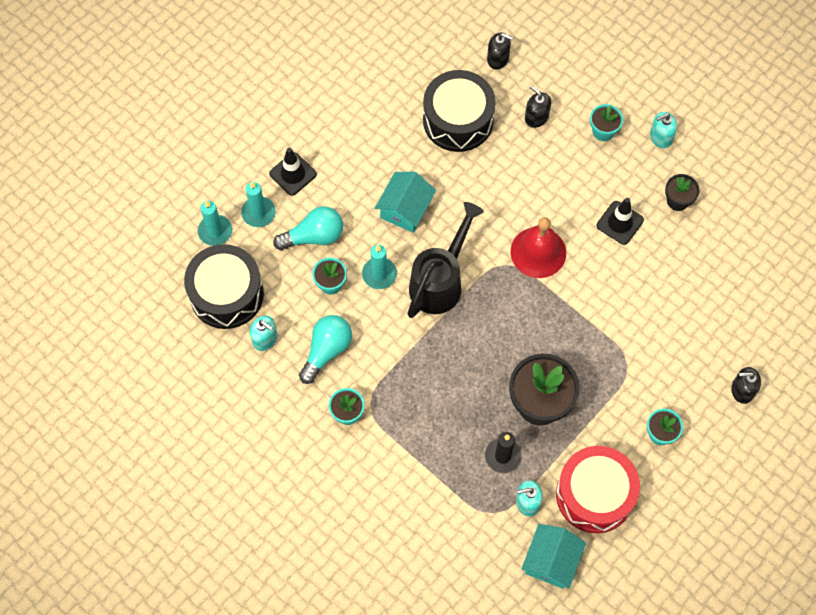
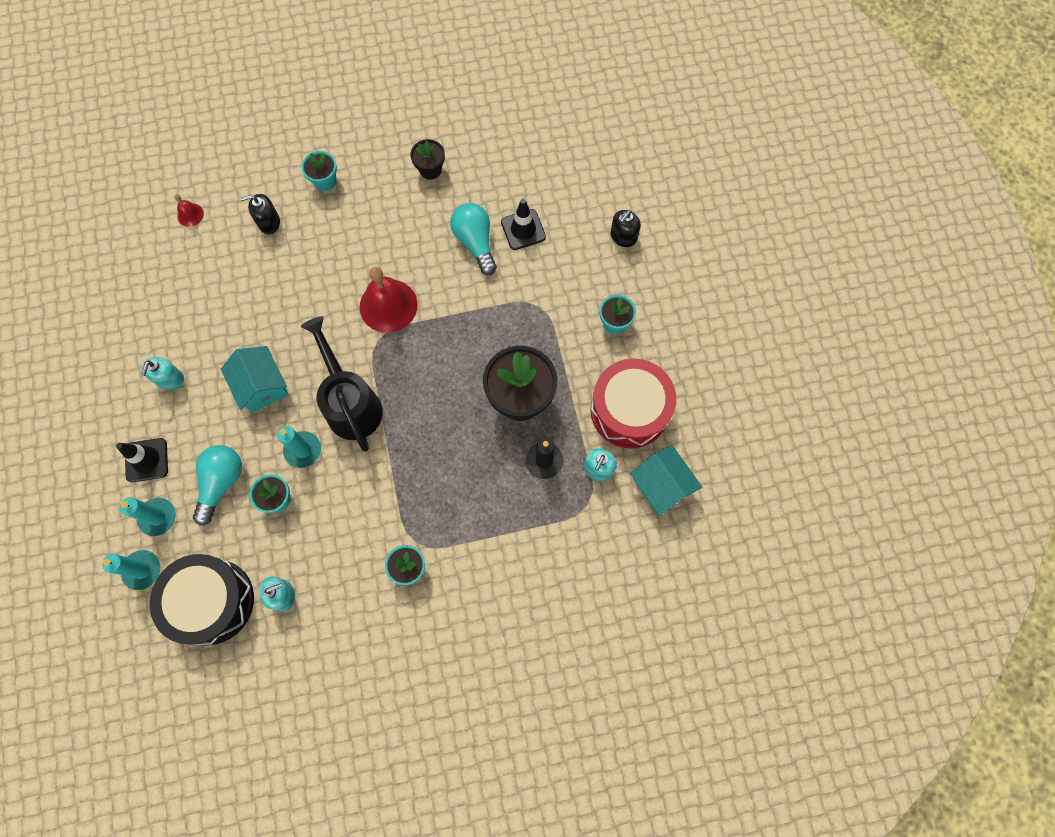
camera: 55 degrees left, 5 degrees up
turquoise light bulb [299,315,352,384] -> turquoise light bulb moved to [450,203,497,275]
black drum [423,70,496,152] -> none
black soap dispenser [487,32,513,69] -> red bell [174,194,204,227]
black traffic cone [597,198,644,245] -> black traffic cone moved to [501,199,546,250]
turquoise soap dispenser [650,112,677,148] -> turquoise soap dispenser moved to [141,357,184,390]

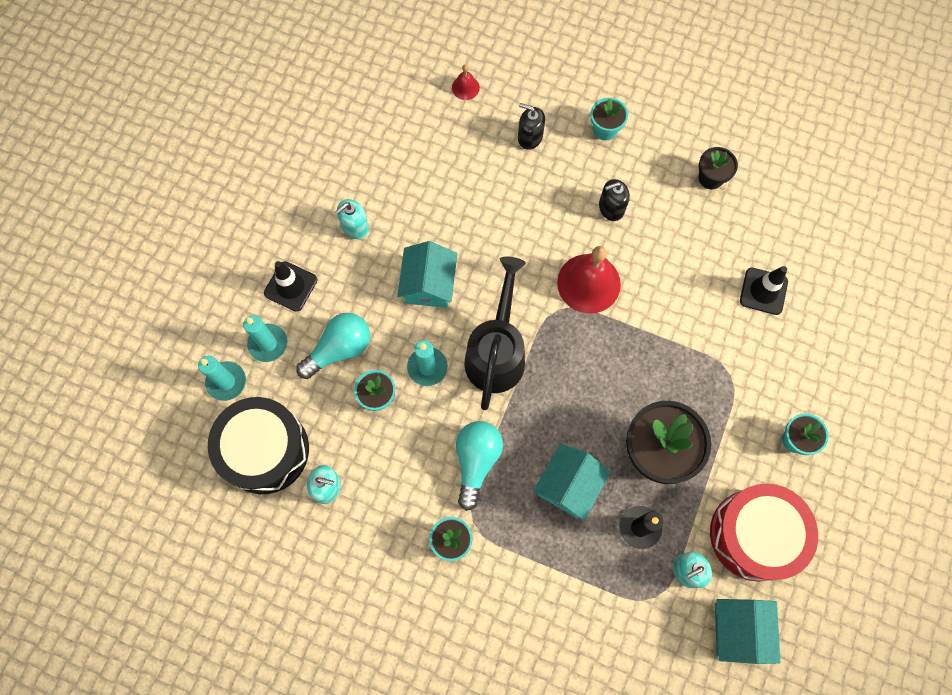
camera: 35 degrees right, 0 degrees up
turquoise light bulb [450,203,497,275] -> turquoise light bulb moved to [456,421,503,511]
black soap dispenser [610,210,641,247] -> black soap dispenser moved to [599,179,630,221]
none -> turquoise house [533,443,611,521]

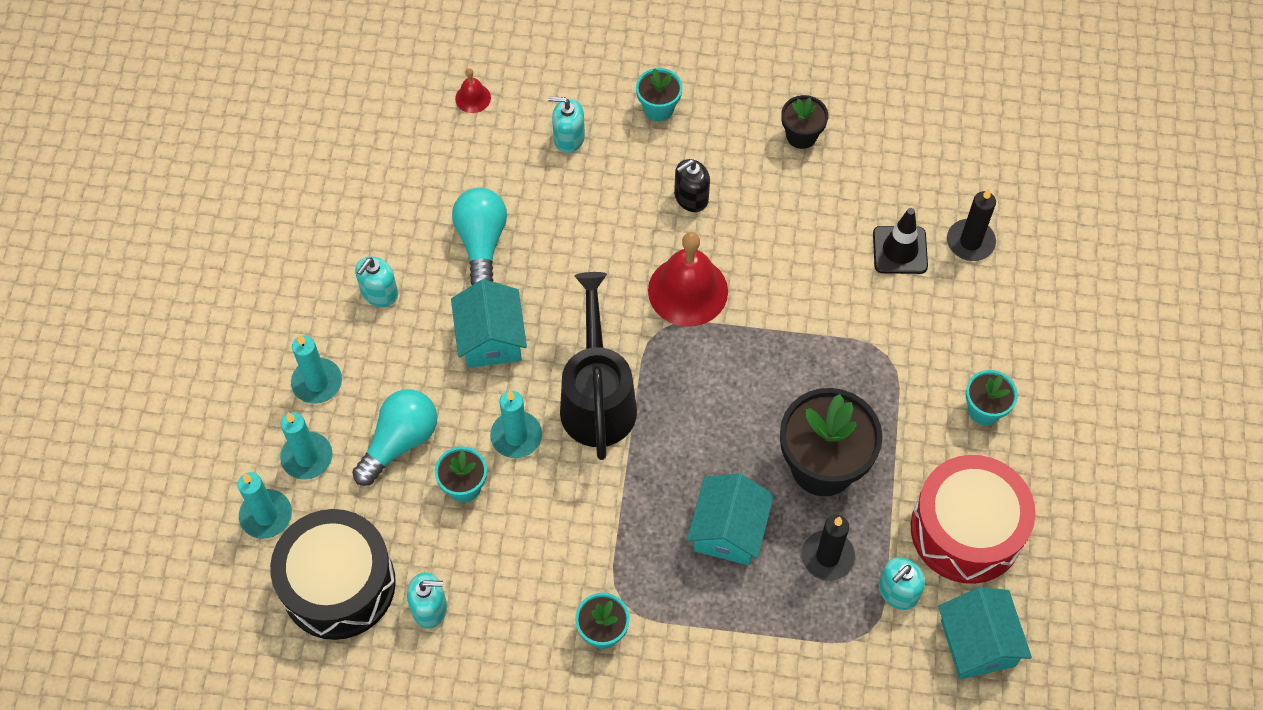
camera: 15 degrees left, 10 degrees down
black traffic cone [264,261,317,312] -> turquoise candle [291,335,342,404]
turquoise light bulb [456,421,503,511] -> turquoise light bulb moved to [452,188,507,285]
black soap dispenser [518,103,545,150] -> turquoise soap dispenser [548,97,585,153]
none -> black candle [947,188,996,261]

